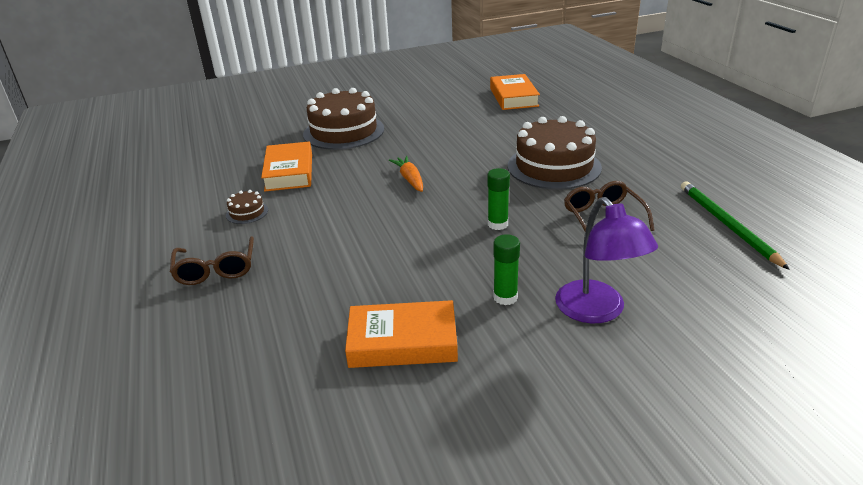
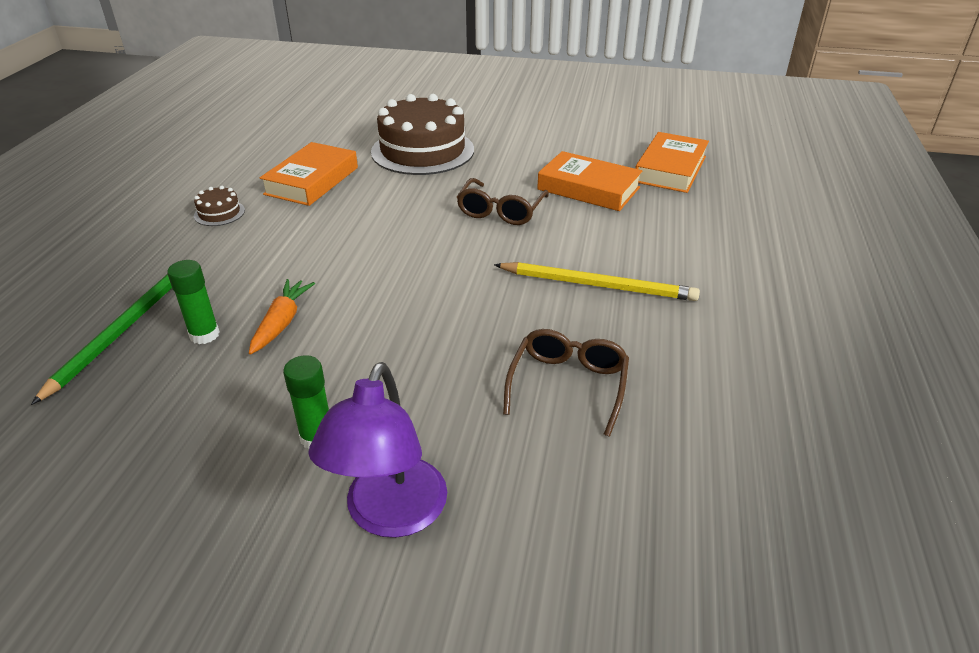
camera: 30 degrees right, 5 degrees up
brown glasses [170,236,254,285] -> brown glasses moved to [457,178,549,225]
orange book [345,300,458,368] -> orange book moved to [537,151,642,211]
orange carrot [389,156,423,192] -> orange carrot moved to [249,279,315,354]
green glue stick [487,168,510,230] -> green glue stick moved to [167,260,220,344]
brown cake [508,116,602,190] -> yellow pencil [494,262,700,301]
green pencil [681,181,790,270] -> green pencil moved to [31,274,172,405]

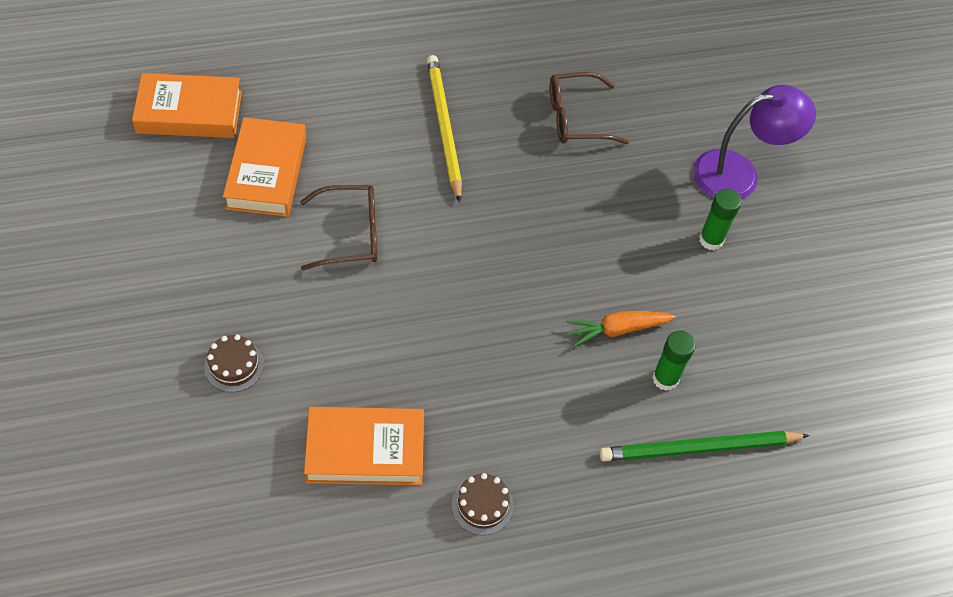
camera: 120 degrees left, 20 degrees up
brown cake [371,94,474,175] -> brown cake [204,335,264,392], size x0.42

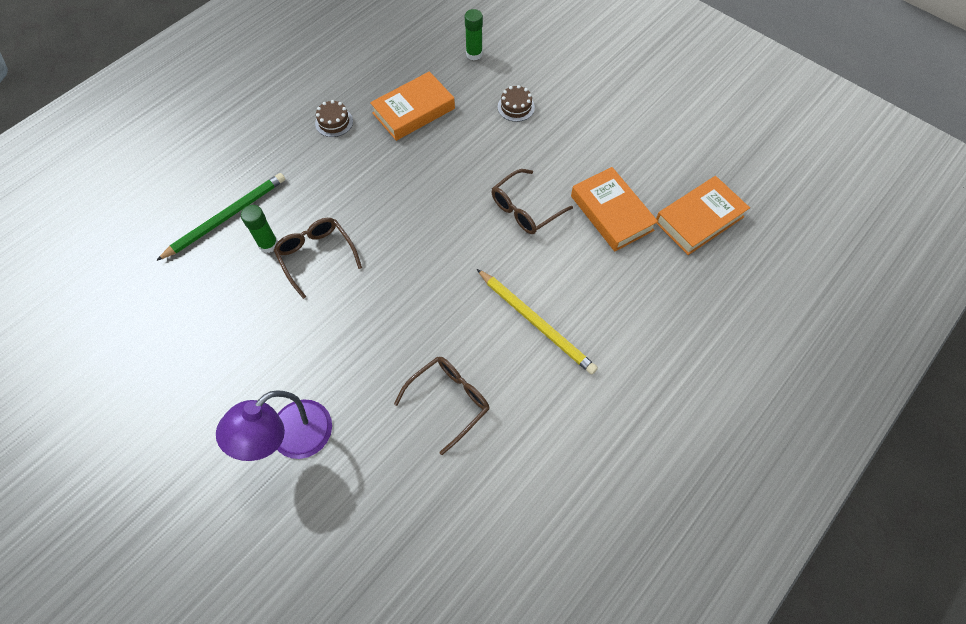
camera: 150 degrees right, 5 degrees up
orange carrot [566,311,676,347] -> brown glasses [274,218,362,299]
green glue stick [699,189,742,250] -> green glue stick moved to [465,9,483,60]

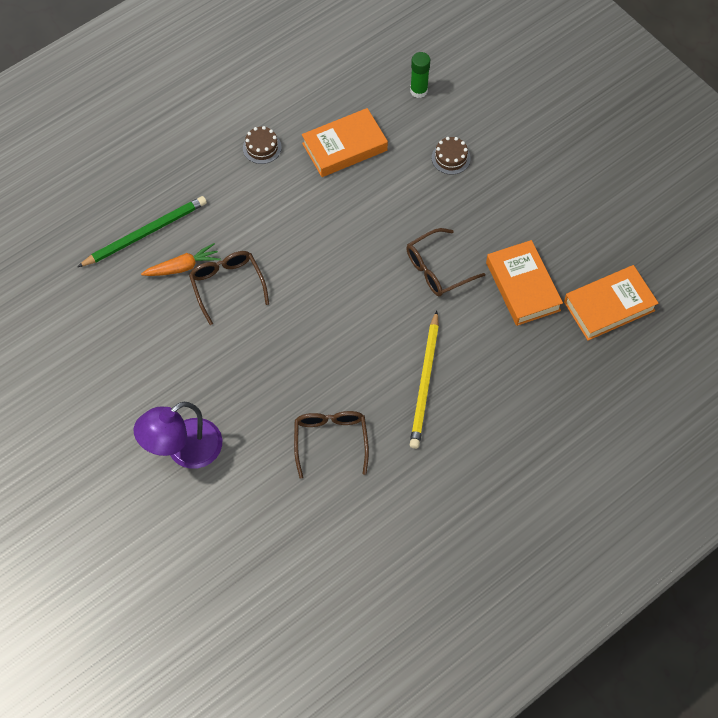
camera: 10 degrees right, 0 degrees up
green glue stick [241,205,278,253] -> orange carrot [141,243,221,276]
brown glasses [394,356,489,455] -> brown glasses turned 60 degrees counterclockwise [294,411,369,479]
yellow pencil [477,269,598,375] -> yellow pencil turned 45 degrees clockwise [410,311,439,449]

